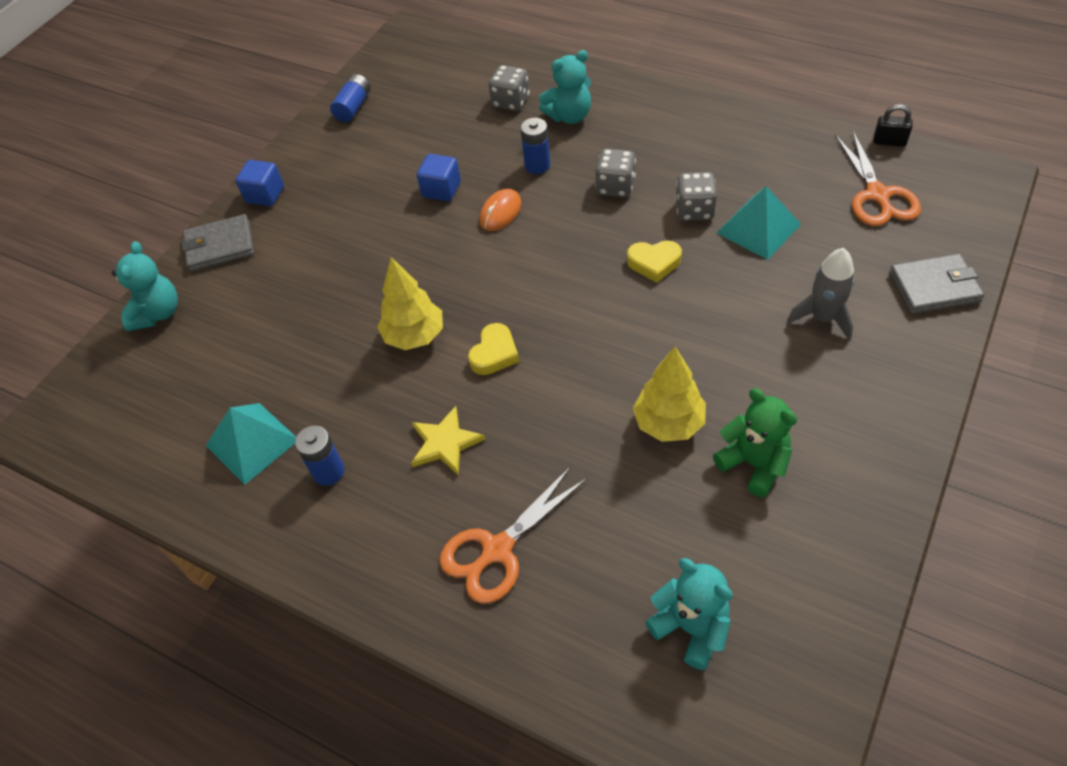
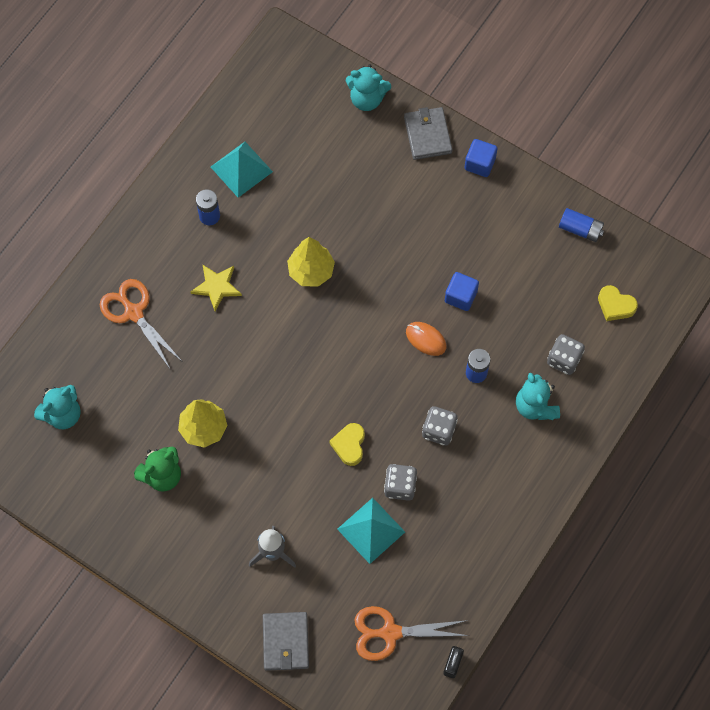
camera: 90 degrees right, 15 degrees up
yellow heart [468,323,519,375] -> yellow heart moved to [598,285,638,321]

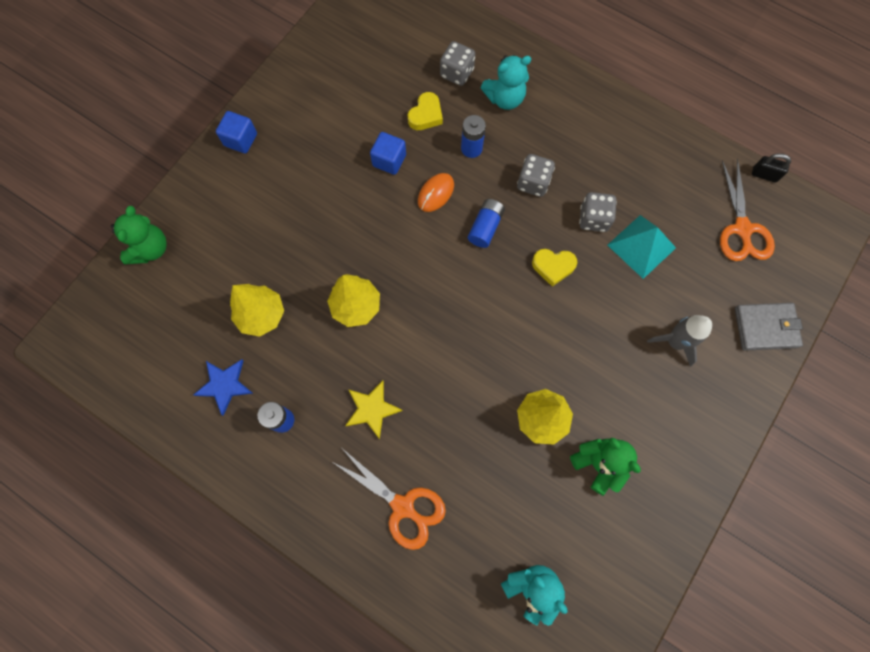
camera: 90 degrees left, 5 degrees up
orange scissors [100,279,182,370] -> orange scissors turned 105 degrees counterclockwise [331,448,446,550]
turquoise pyramid [211,142,273,198] -> blue star [193,359,253,416]
turquoise teddy bear [346,65,391,111] -> green teddy bear [111,206,167,264]
grey wallet [404,107,452,160] -> none
blue battery [559,208,604,242] -> blue battery moved to [468,199,505,248]
yellow heart [598,285,638,321] -> yellow heart moved to [408,92,443,130]
none -> yellow tree [230,284,284,337]

